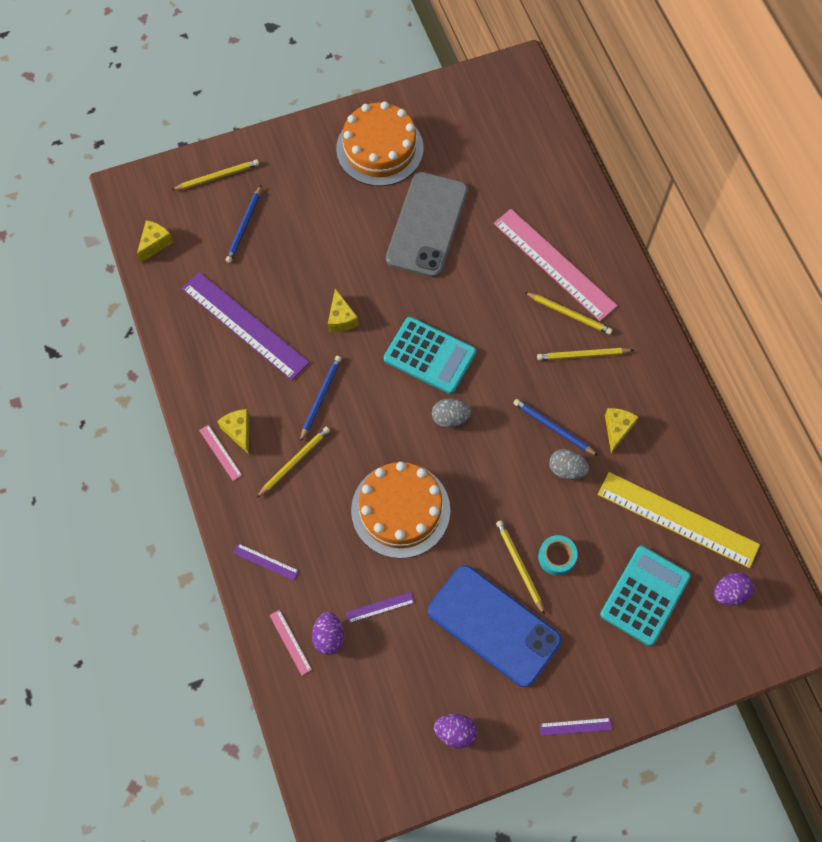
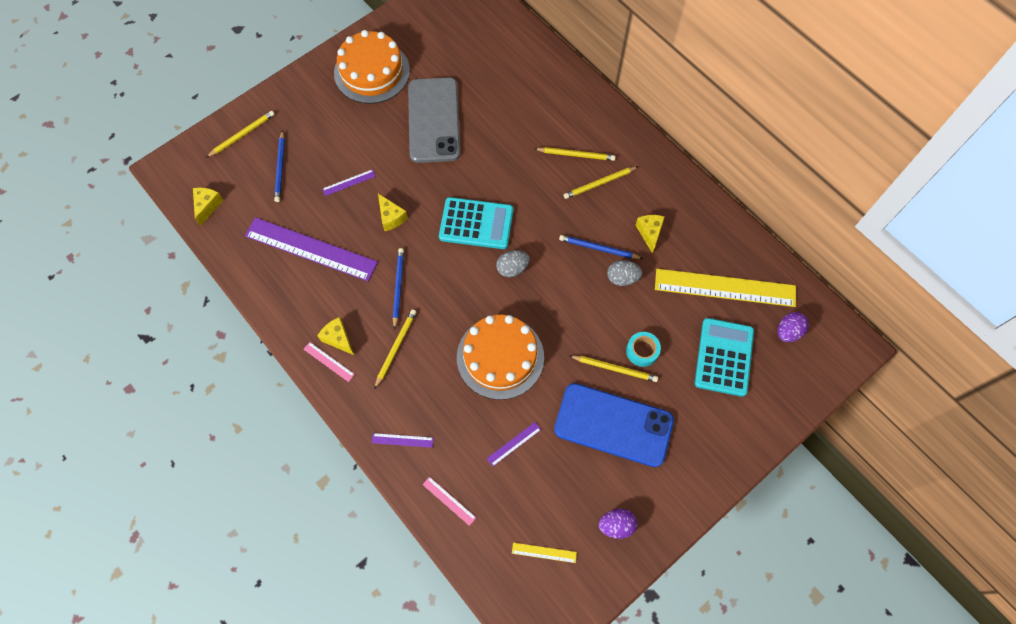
camera: 20 degrees left, 0 degrees up
purple egg [312,612,344,655] -> none
pink ruler [494,209,618,321] -> none
yellow pencil [496,520,545,615] -> yellow pencil turned 150 degrees clockwise [570,355,658,382]
purple ruler [540,718,612,736] -> purple ruler moved to [322,169,376,196]
none -> yellow ruler [512,543,577,563]

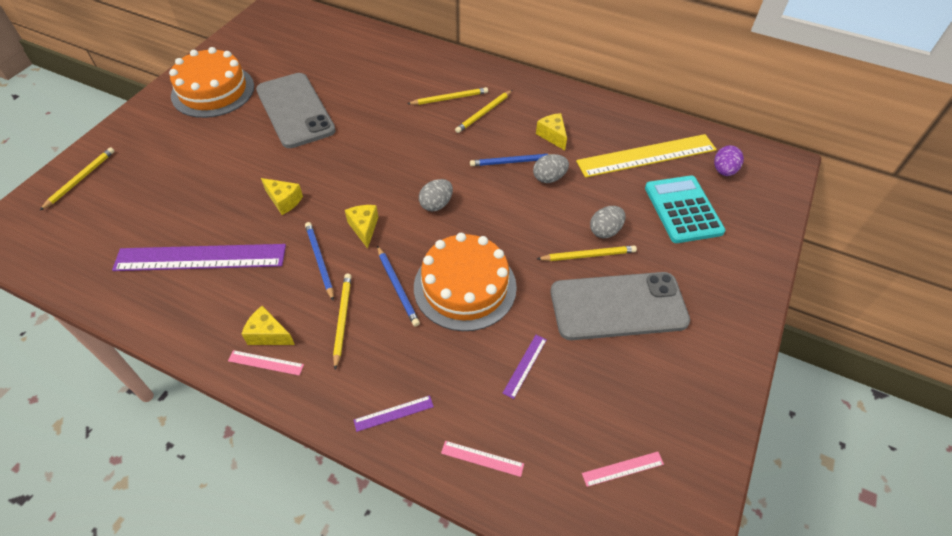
camera: 25 degrees left, 15 degrees down
yellow cheese [193,187,224,226] -> yellow cheese moved to [345,205,378,249]
blue pencil [274,130,285,202] -> blue pencil moved to [377,246,420,327]
purple ruler [322,169,376,196] -> none
turquoise calculator [439,197,513,249] -> none
yellow ruler [512,543,577,563] -> pink ruler [582,452,664,487]
blue phone [554,383,674,467] -> grey phone [551,272,690,340]
purple egg [598,508,637,539] -> none
turquoise tape [626,332,661,367] -> grey egg [590,206,625,238]

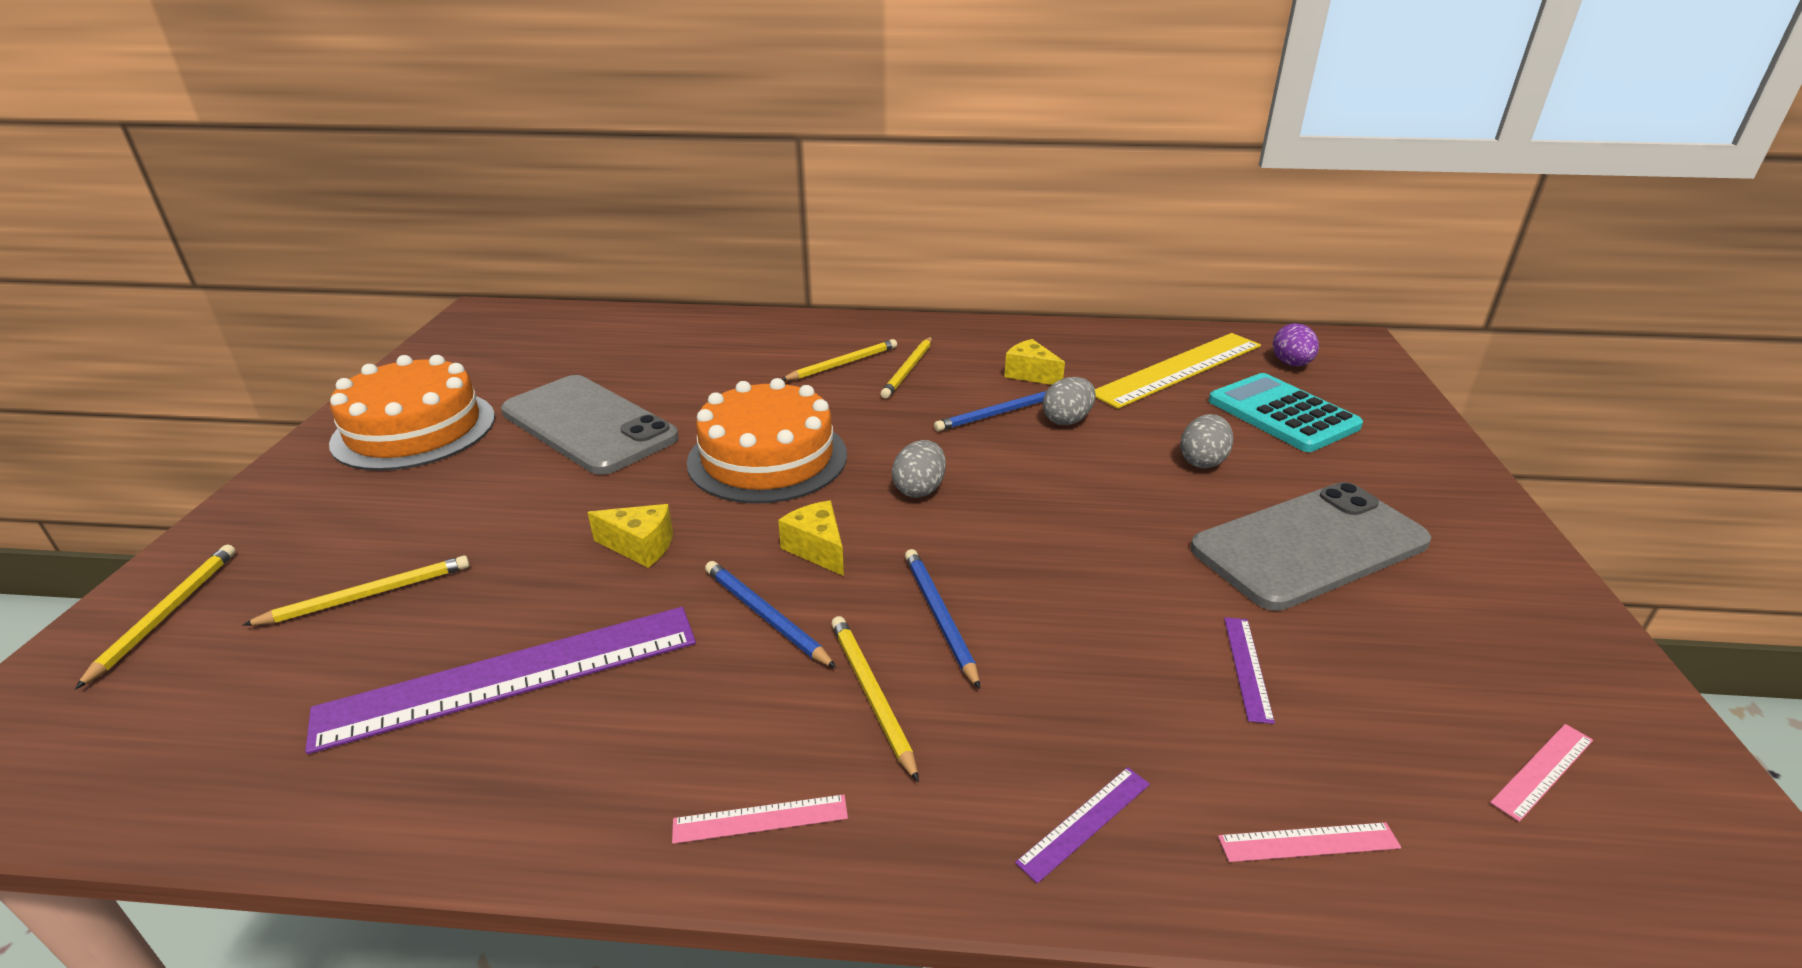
camera: 20 degrees left, 20 degrees down
yellow cheese [242,306,295,345] -> none
blue pencil [377,246,420,327] -> blue pencil turned 150 degrees counterclockwise [905,549,980,689]
orange cake [414,233,517,331] -> orange cake moved to [687,378,847,504]
yellow pencil [537,246,637,261] -> yellow pencil moved to [242,556,470,626]

